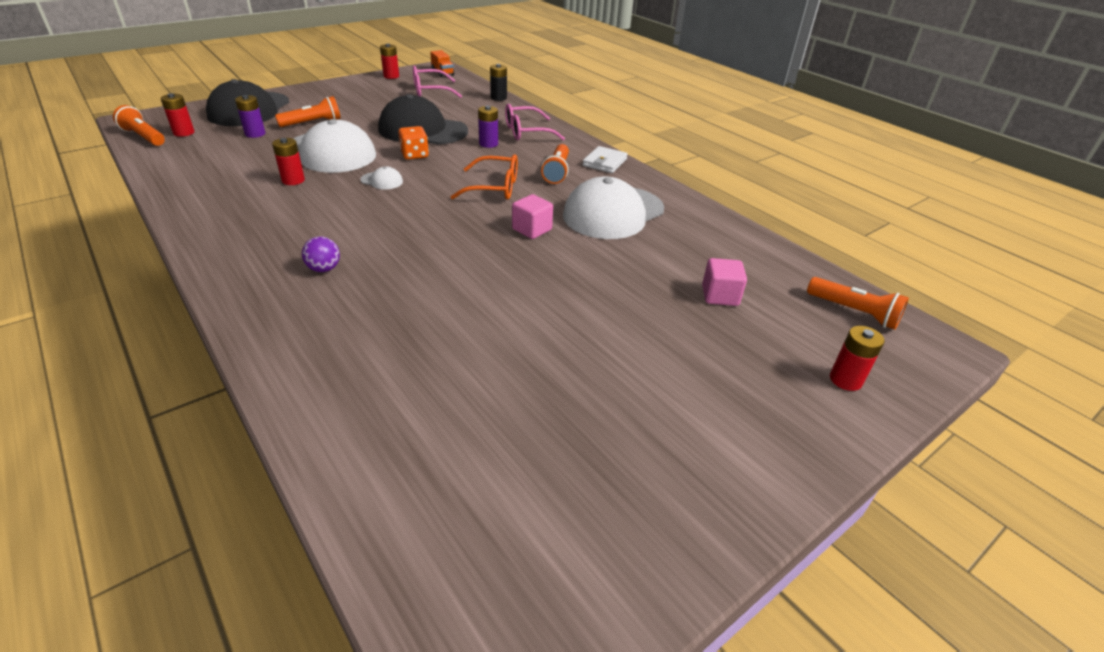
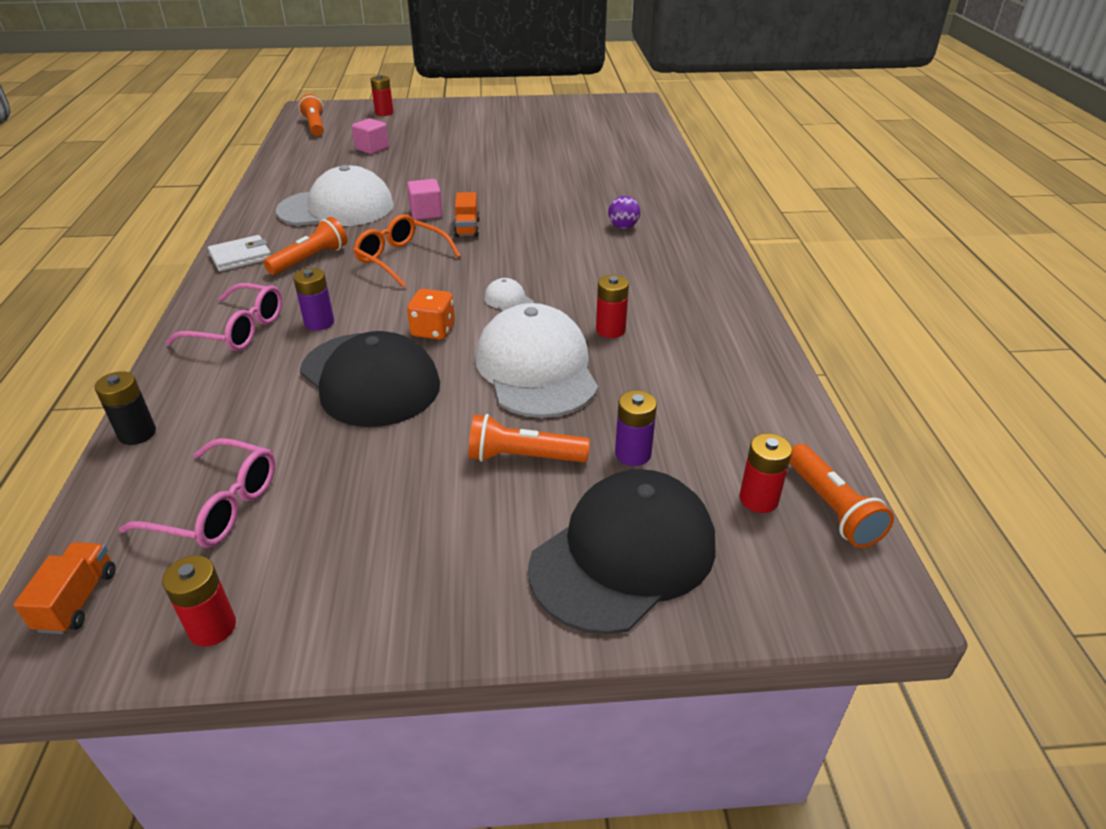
camera: 145 degrees left, 0 degrees up
none -> orange truck [454,192,480,237]

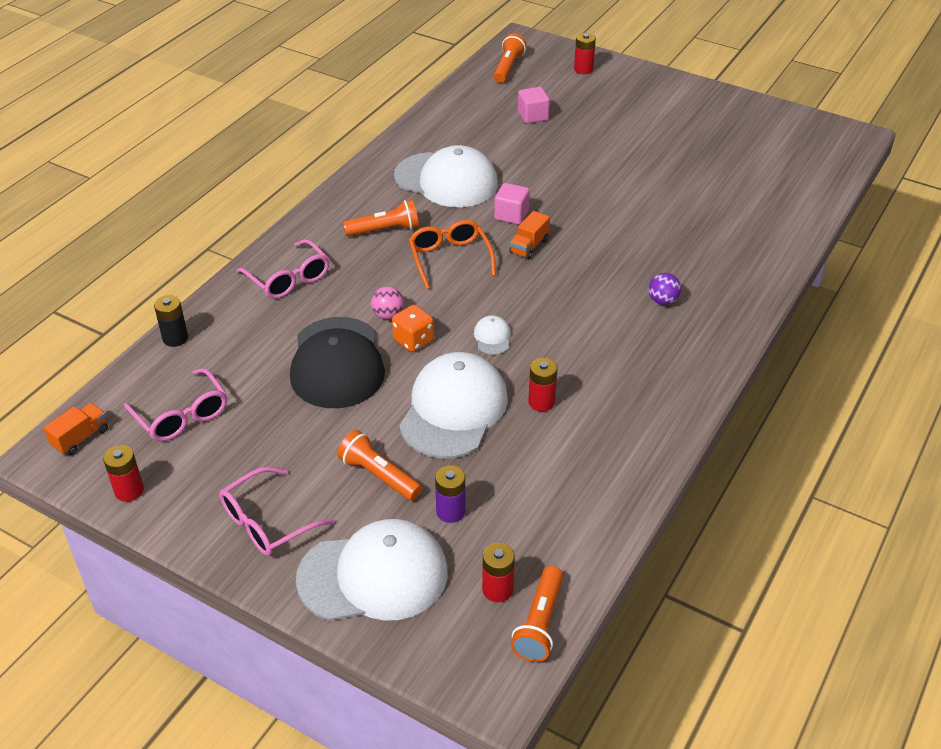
camera: 35 degrees right, 5 degrees up
white wallet [208,235,271,271] -> none
purple battery [293,268,334,331] -> none
black cap [528,469,715,634] -> white cap [296,519,448,621]
none -> pink glasses [219,467,335,556]
none -> pink ball [371,287,404,319]

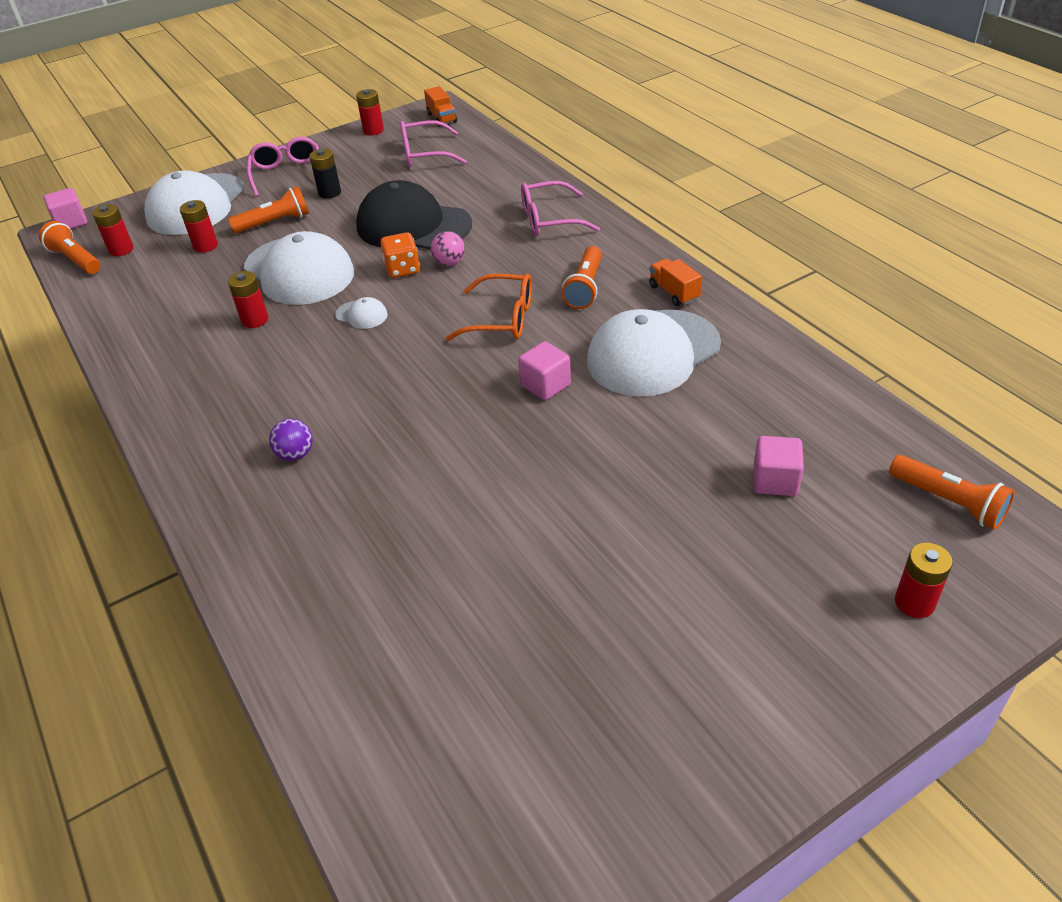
camera: 120 degrees right, 0 degrees up
black battery [154,295,188,347] -> black battery moved to [309,149,341,199]
purple battery [435,466,465,523] -> red battery [180,200,218,253]
orange truck [509,211,550,260] -> orange truck moved to [649,259,702,306]
none -> pink cube [44,188,87,229]

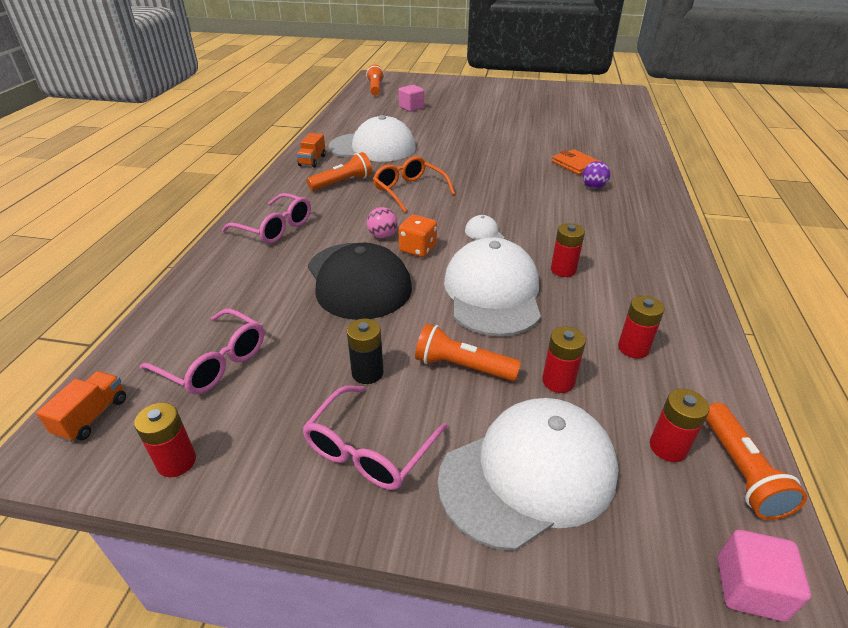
camera: 140 degrees left, 5 degrees down
pink cube [518,341,571,400] -> none
red battery [895,543,953,618] -> red battery moved to [618,296,665,359]
none -> orange wallet [552,149,601,175]

